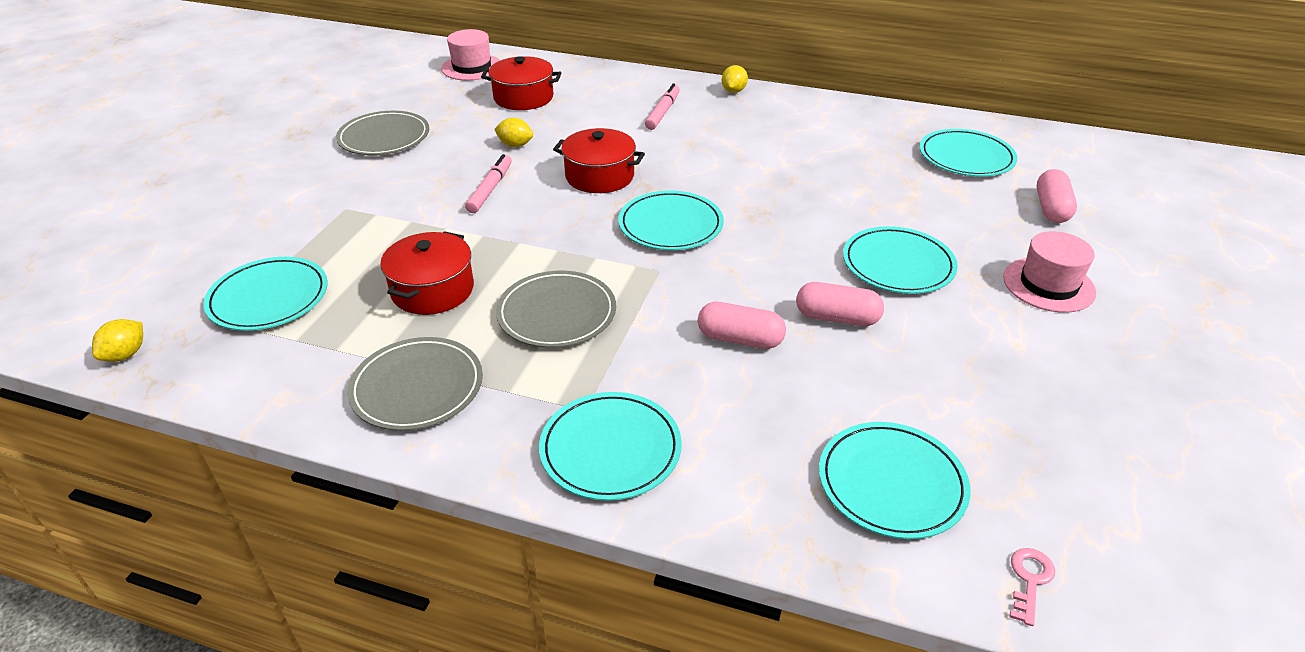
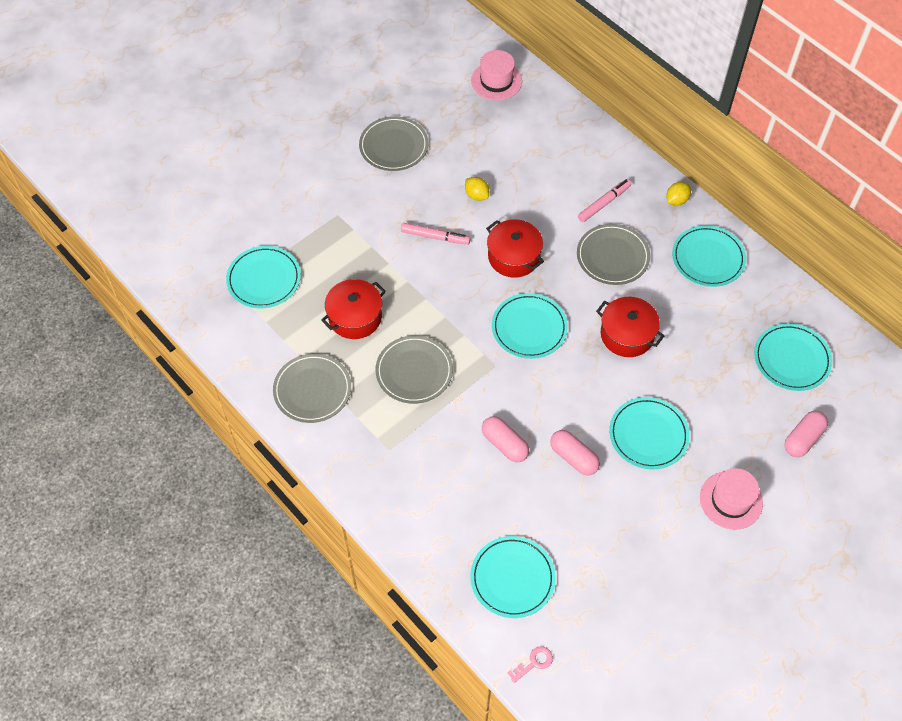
camera: 30 degrees right, 20 degrees up
yellow lemon [92,319,143,362] -> none
pink marker [465,154,512,213] -> pink marker turned 60 degrees clockwise [401,223,471,245]
red pot [481,56,561,110] -> red pot moved to [596,297,664,357]
turquoise plate [539,392,682,501] -> turquoise plate moved to [672,225,746,287]
none -> grey plate [577,224,650,285]

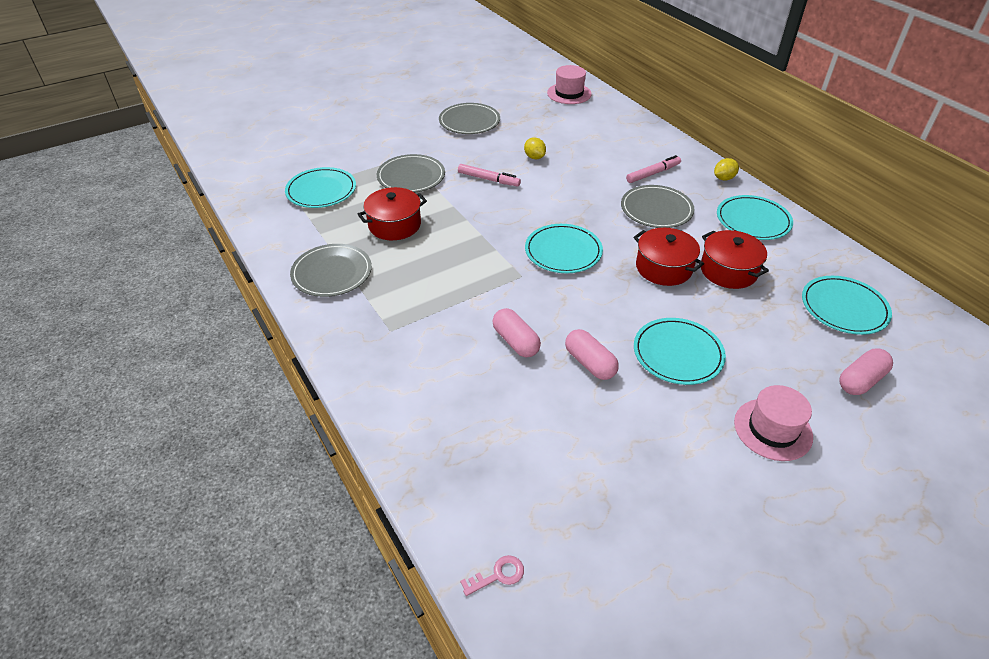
camera: 10 degrees right, 15 degrees down
grey plate [375,335,453,404] -> grey plate moved to [377,154,445,193]
turquoise plate [471,536,556,618] -> none
red pot [486,219,544,278] -> red pot moved to [701,230,769,289]

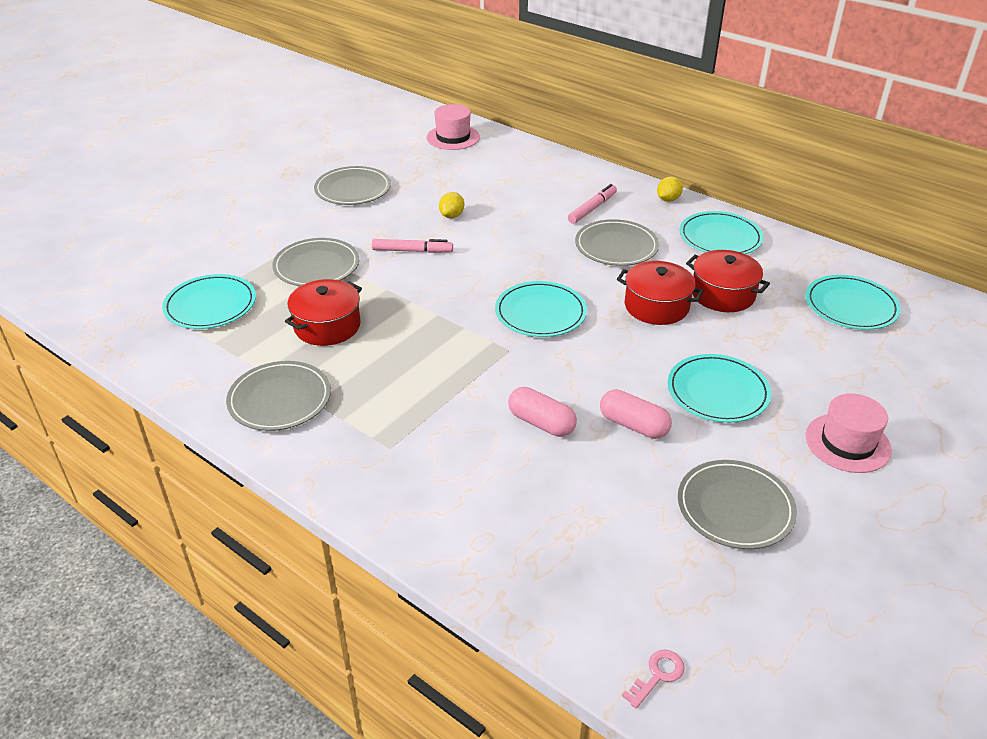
camera: 20 degrees left, 5 degrees down
yellow lemon [524,137,546,159] -> yellow lemon turned 75 degrees clockwise [439,192,464,218]
pink capsule [839,349,893,395] -> none
none -> grey plate [678,460,797,549]

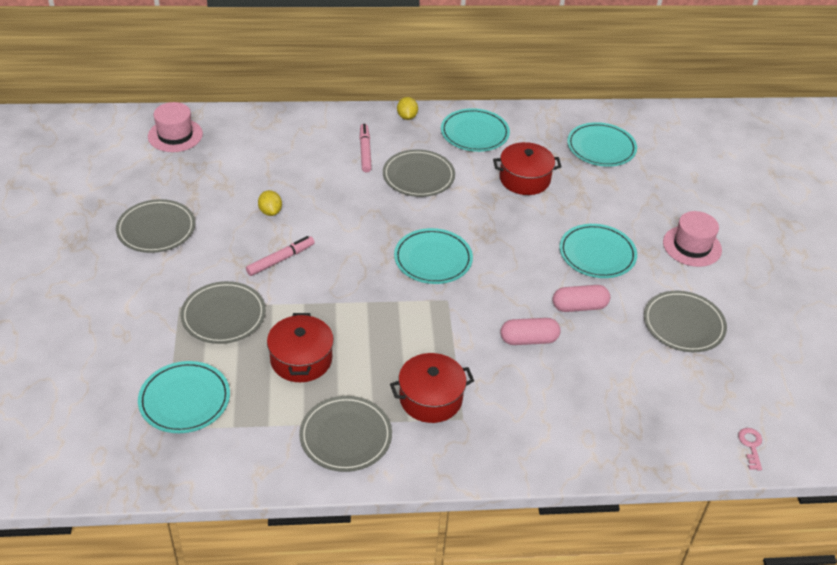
camera: 45 degrees left, 5 degrees up
red pot [617,261,704,325] -> red pot moved to [390,353,474,423]

